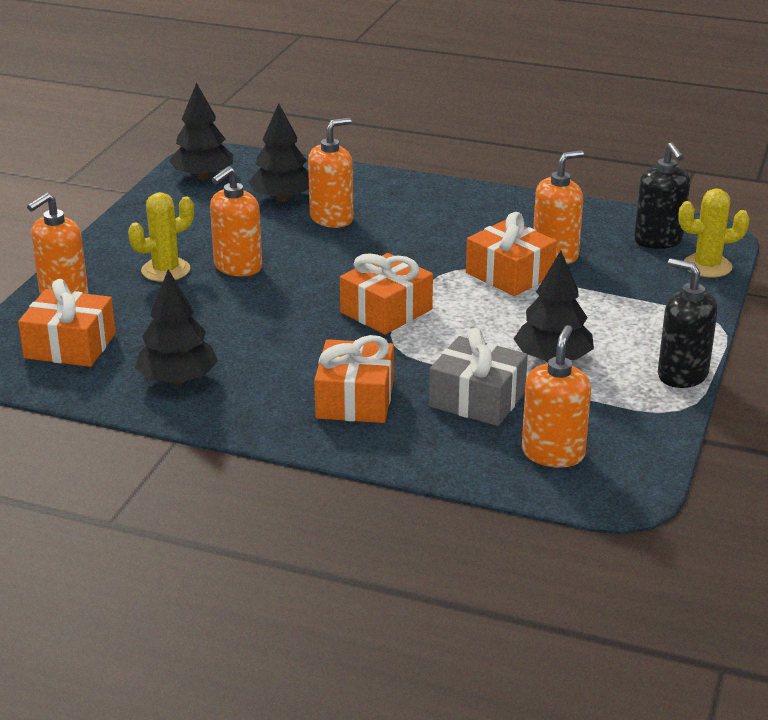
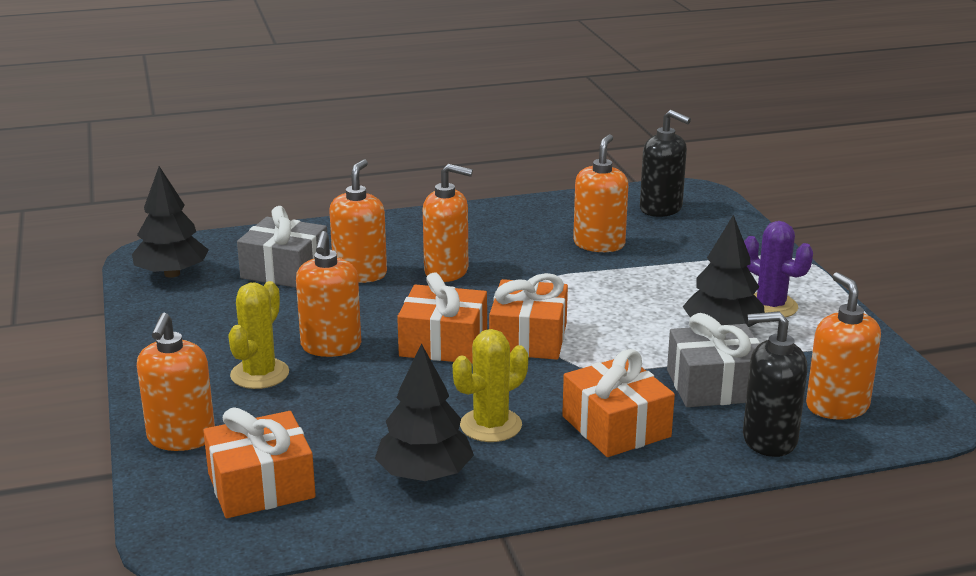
camera: 35 degrees left, 5 degrees down
black tree [248,103,309,202] -> grey gift [237,206,327,288]
orange gift [466,212,557,296] -> orange gift moved to [397,272,487,364]
black soap dispenser [658,258,718,388] -> black soap dispenser moved to [743,311,807,457]
yellow cactus [678,188,750,278] -> yellow cactus moved to [453,329,528,442]
none -> orange soap dispenser [423,164,473,282]
none -> purple cactus [744,221,813,317]

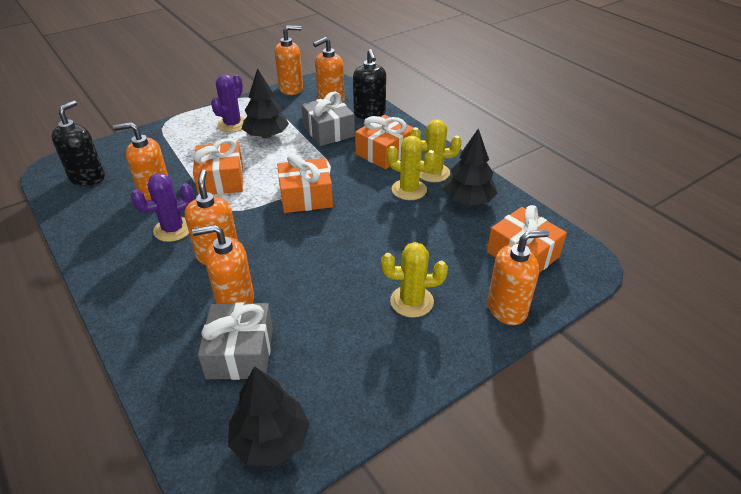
camera: 110 degrees left, 15 degrees up
orange soap dispenser [296,231,361,357] -> orange soap dispenser moved to [275,25,303,95]
orange gift [397,272,487,364] -> orange gift moved to [193,138,243,195]
none -> purple cactus [131,173,194,242]
none -> yellow cactus [410,119,462,182]

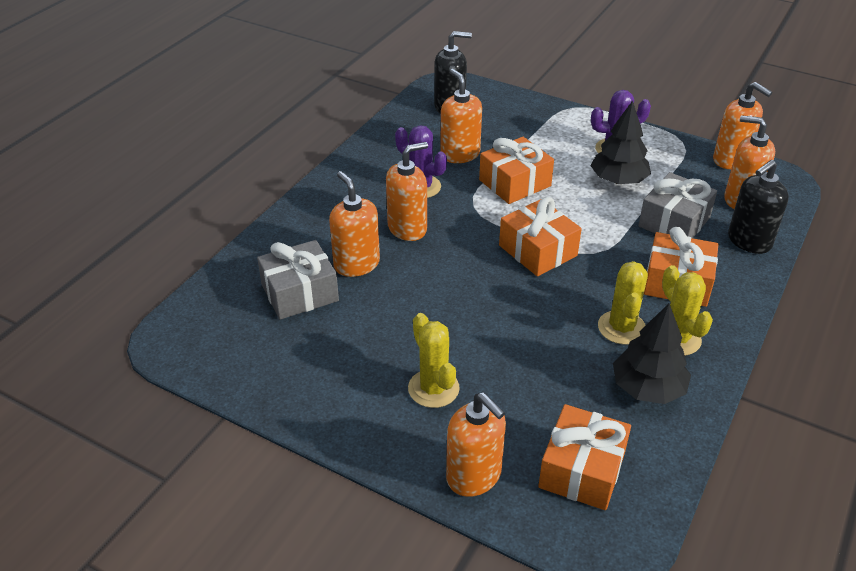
camera: 65 degrees right, 0 degrees up
black tree [228,366,310,466] -> none

